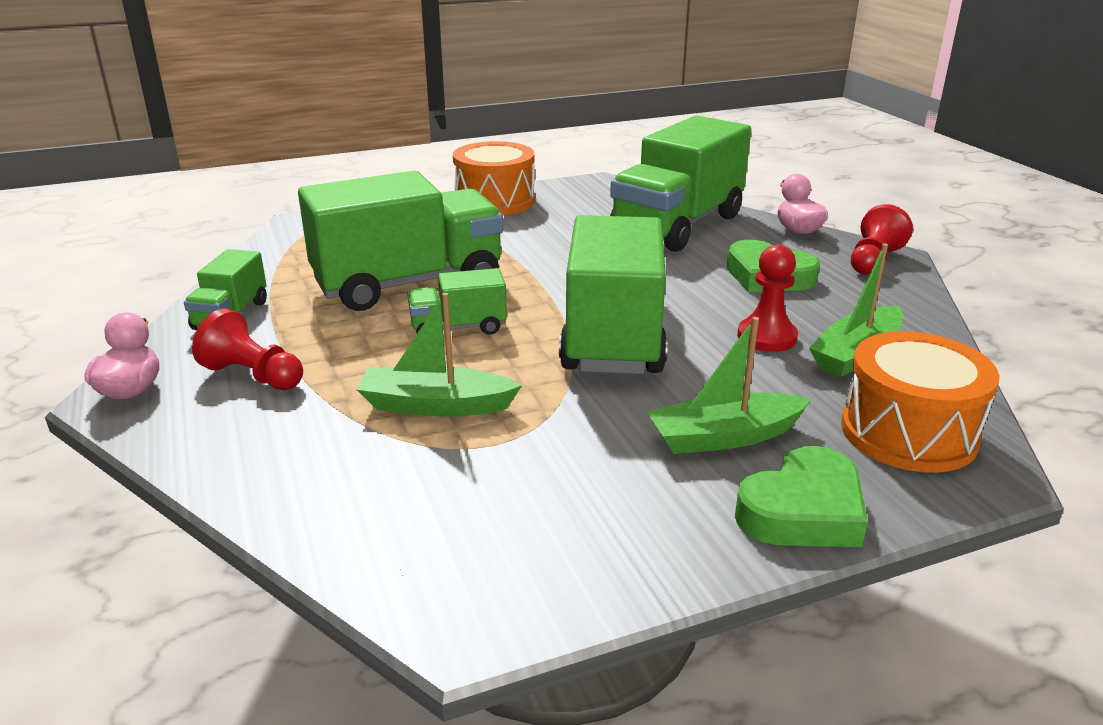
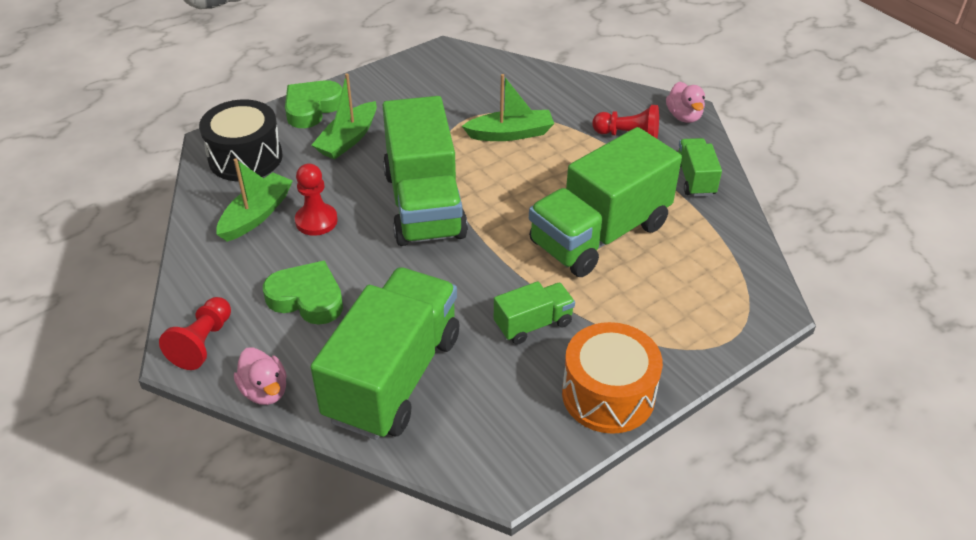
camera: 165 degrees right, 15 degrees up
green truck [407,268,507,335] -> green truck moved to [494,281,575,345]
green boat [647,317,811,454] -> green boat turned 150 degrees clockwise [312,73,377,159]
orange drum [841,331,1000,473] -> black drum [199,99,283,181]

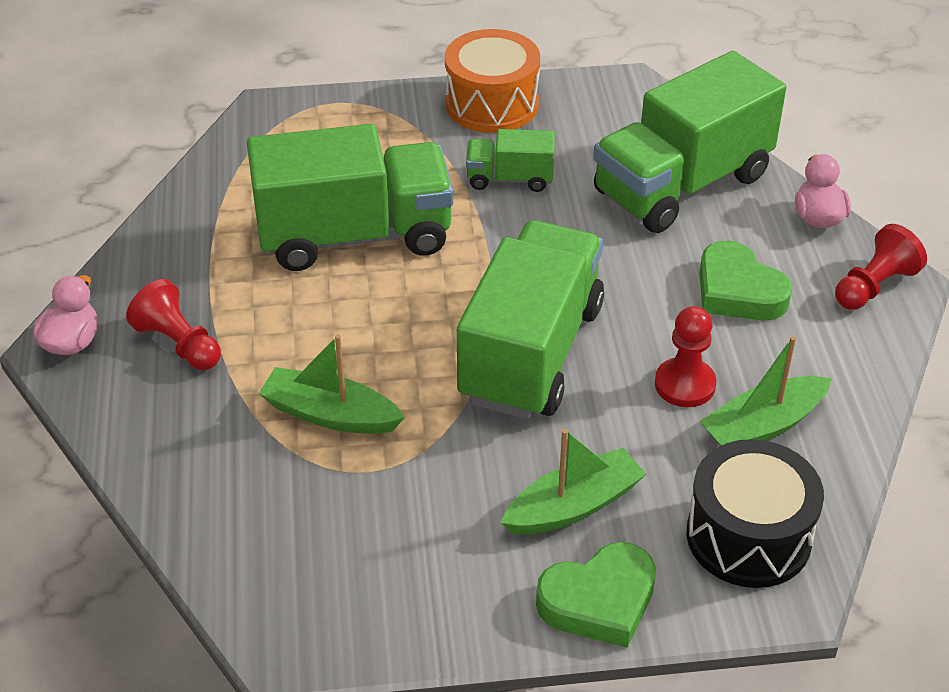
camera: 150 degrees left, 0 degrees up
green truck [678,138,722,197] -> none

